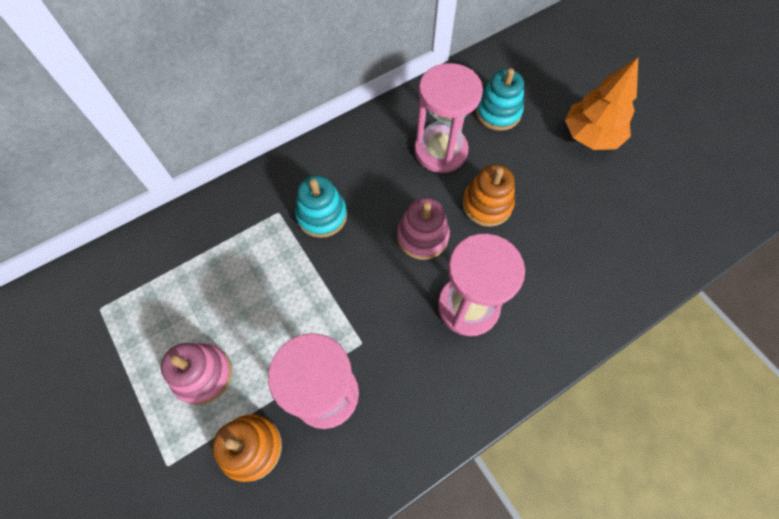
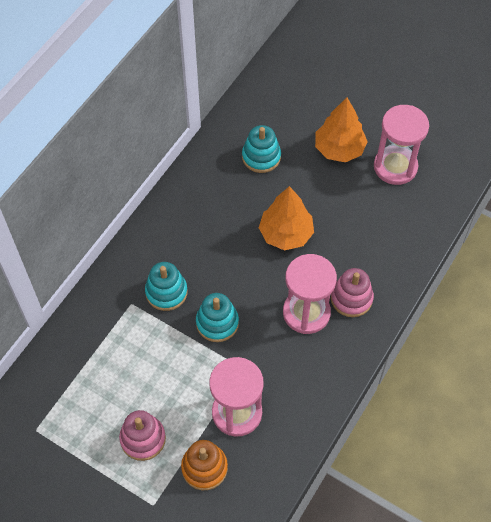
camera: 25 degrees left, 5 degrees down
pink stacking toy [397,197,450,260] -> pink stacking toy moved to [331,268,374,317]
pink hourglass [414,63,483,173] -> pink hourglass moved to [374,105,429,185]
orange stacking toy [462,164,515,227] -> orange tree [259,186,314,250]
none -> turquoise stacking toy [196,293,239,342]

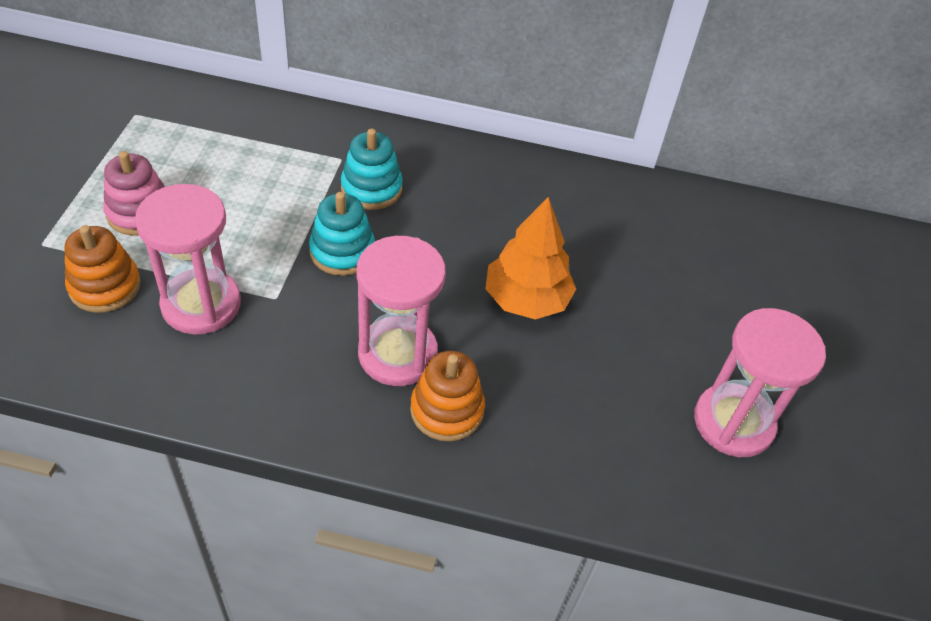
camera: 65 degrees right, 10 degrees down
turquoise stacking toy [242,125,281,173] -> none
orange tree [315,97,368,162] -> none
pink stacking toy [331,268,374,317] -> orange stacking toy [410,351,485,441]

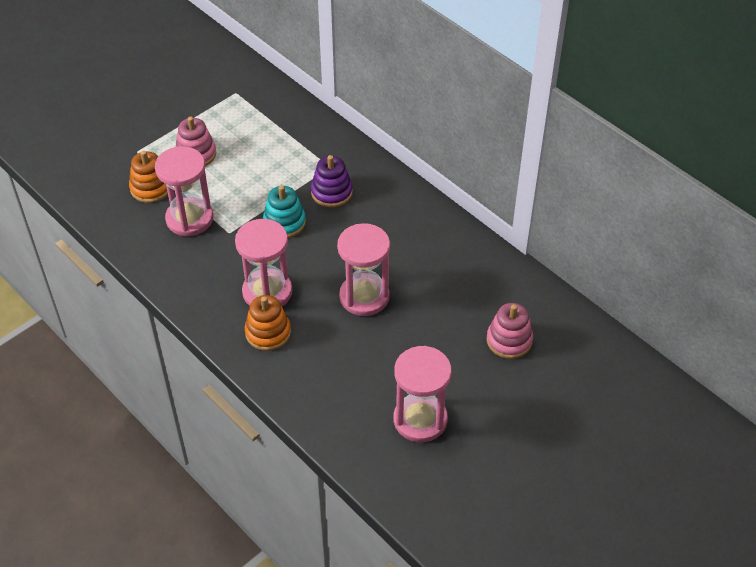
camera: 40 degrees right, 0 degrees up
turquoise stacking toy [341,129,403,210] -> purple stacking toy [311,155,353,208]
orange tree [485,197,576,320] -> pink hourglass [337,223,390,316]
none -> pink stacking toy [487,303,533,359]

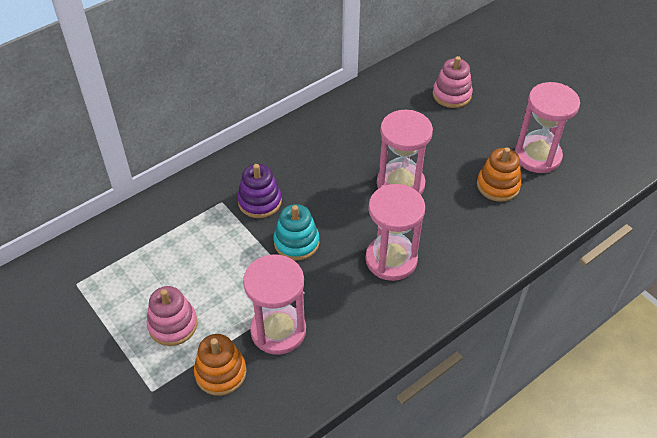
camera: 85 degrees left, 0 degrees up
orange stacking toy [245,295,291,351] -> orange stacking toy moved to [477,148,522,202]

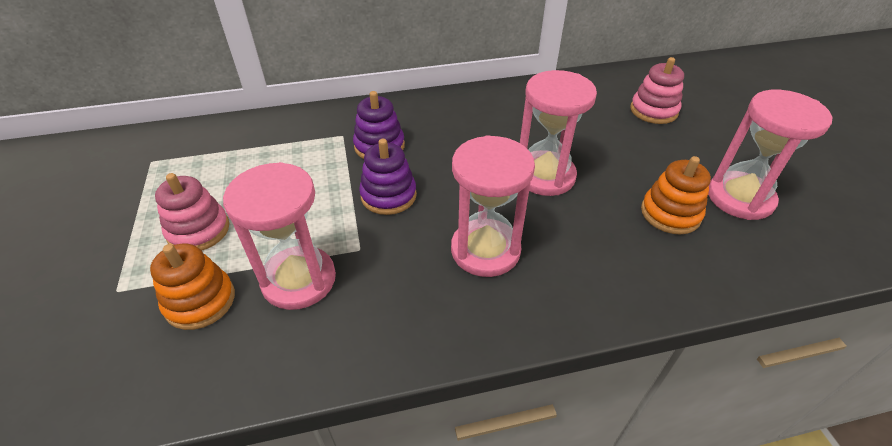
camera: 25 degrees right, 5 degrees down
turquoise stacking toy [274,204,319,261] -> purple stacking toy [359,139,417,215]

